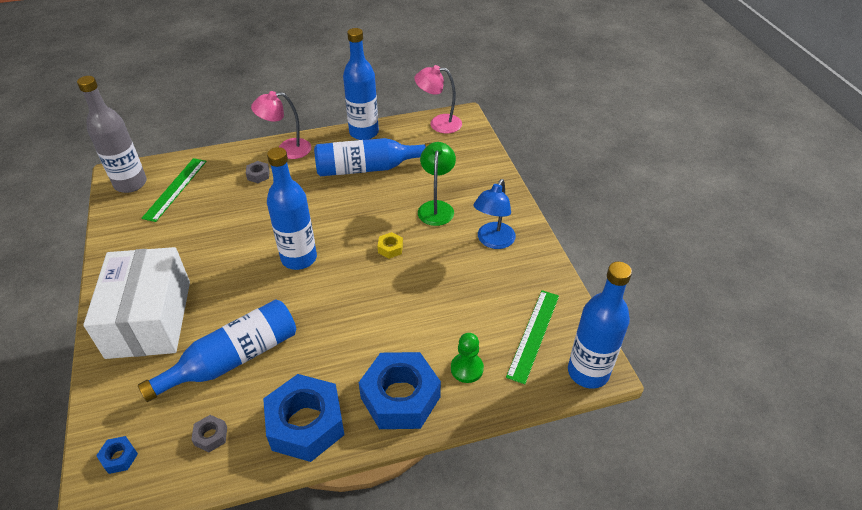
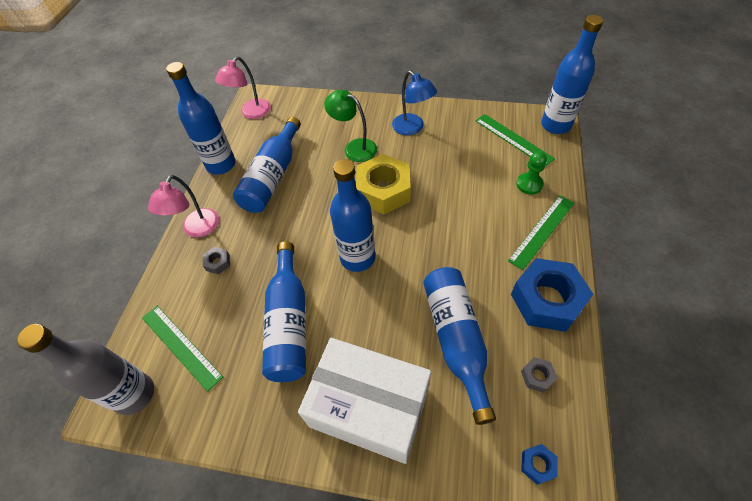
camera: 60 degrees left, 10 degrees up
blue nut [358,352,441,429] -> green ruler [508,196,574,270]
yellow nut [377,232,403,259] -> yellow nut [356,154,411,214], size x2.40
none -> blue bottle [262,241,306,382]

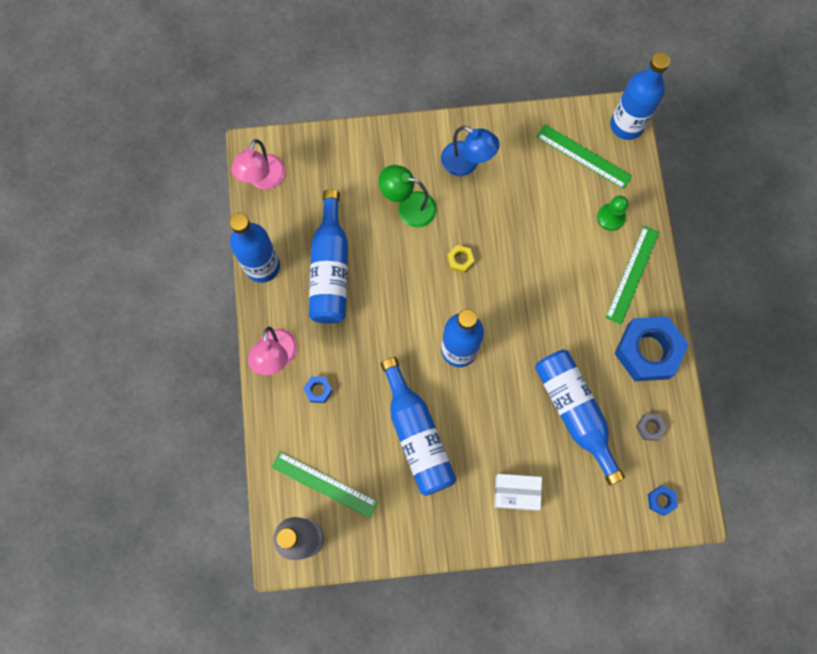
camera: 20 degrees left, 20 degrees up
grey nut [203,247,230,274] -> blue nut [303,376,333,403]
white box [298,338,431,464] -> white box [494,474,542,511], size x0.49
yellow nut [356,154,411,214] -> yellow nut [447,245,474,273], size x0.42

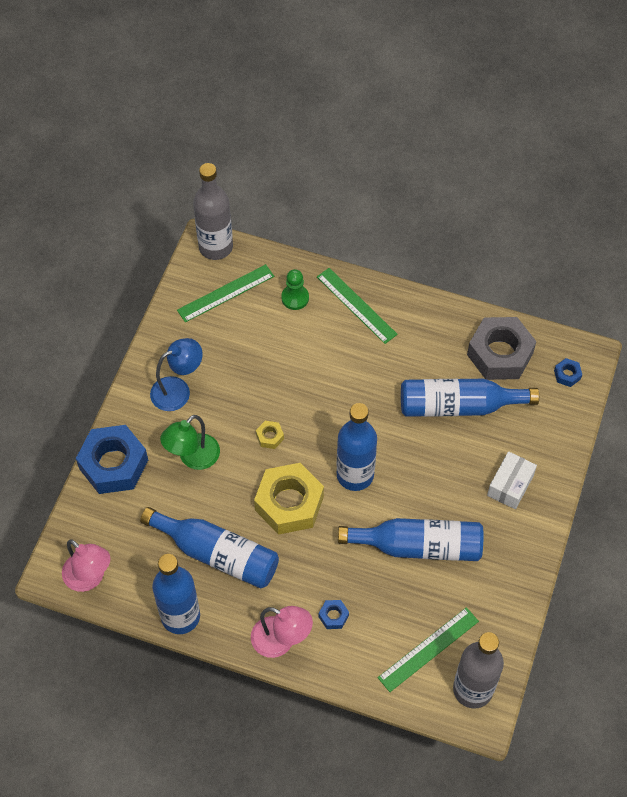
camera: 65 degrees left, 15 degrees down
blue bottle [610,52,670,140] -> grey bottle [193,163,233,260]
blue nut [614,316,689,381] -> blue nut moved to [76,425,148,494]
grey nut [636,414,667,441] -> grey nut [467,317,537,380], size x2.40
none -> yellow nut [254,463,324,535]

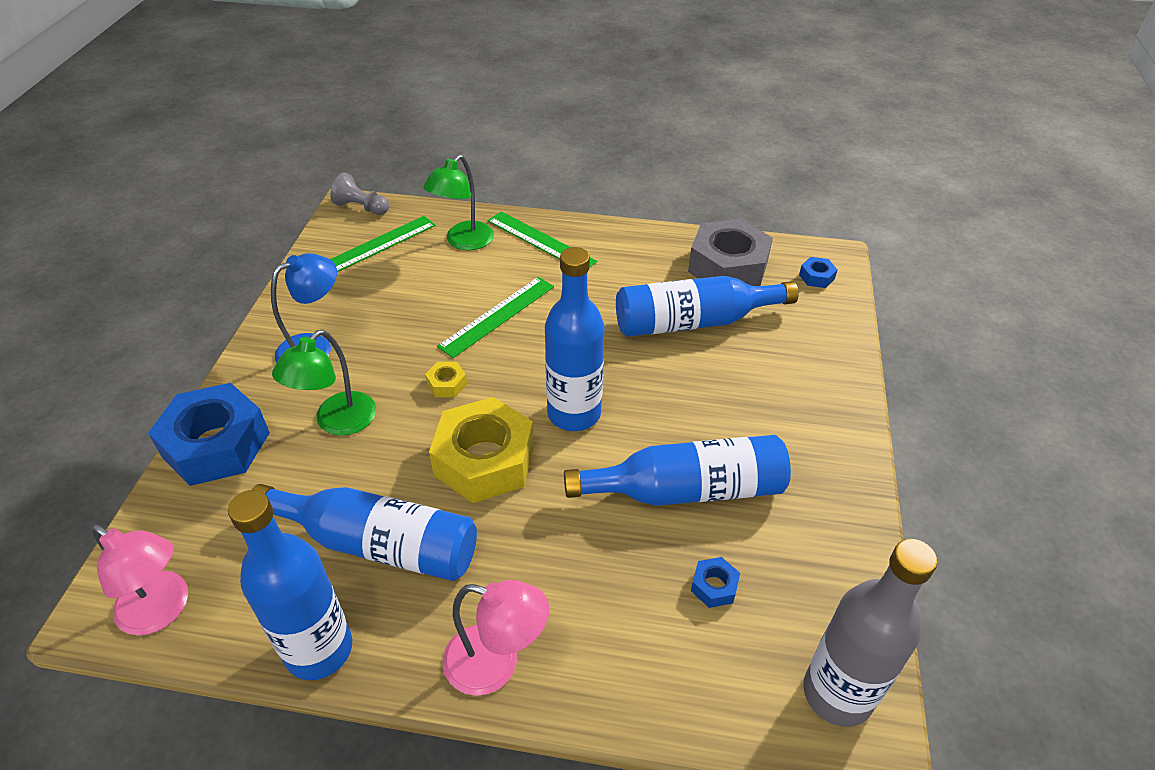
camera: 10 degrees left, 15 degrees down
grey bottle [193,163,233,260] -> grey pawn [330,173,389,215]
green pawn [281,269,309,310] -> green lamp [423,154,494,250]
blue nut [319,600,349,629] -> blue nut moved to [691,557,740,608]
green ruler [378,607,479,692] -> green ruler moved to [437,277,554,358]
white box [487,451,537,509] -> none

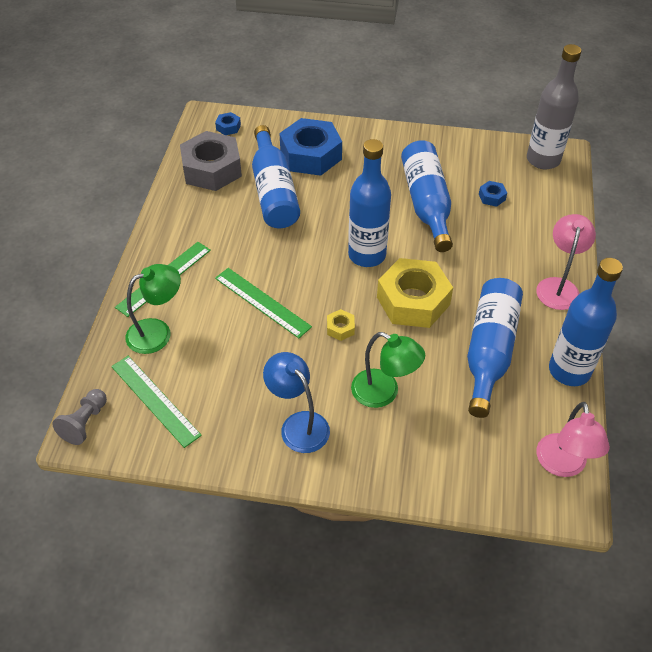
camera: 90 degrees left, 5 degrees up
pink lamp [91,524,188,635] -> pink lamp turned 150 degrees clockwise [536,402,610,477]
blue nut [148,383,270,486] -> blue nut moved to [279,118,342,176]
green lamp [423,154,494,250] -> green lamp turned 60 degrees counterclockwise [126,264,181,354]

